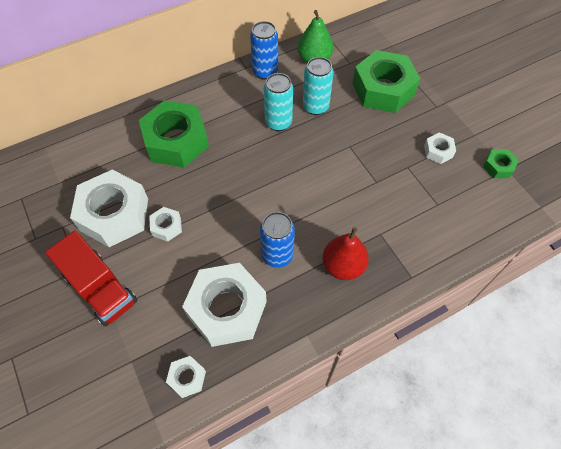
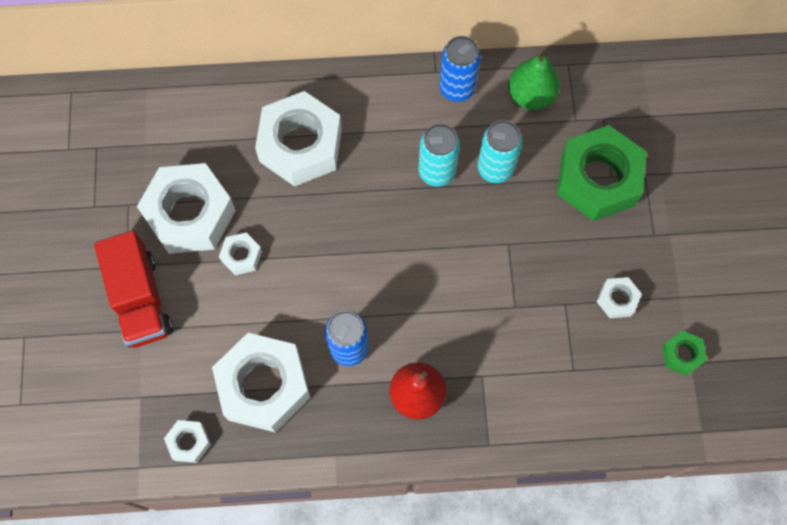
camera: 25 degrees right, 10 degrees up
green nut [139,100,209,168] -> white nut [255,91,342,187]

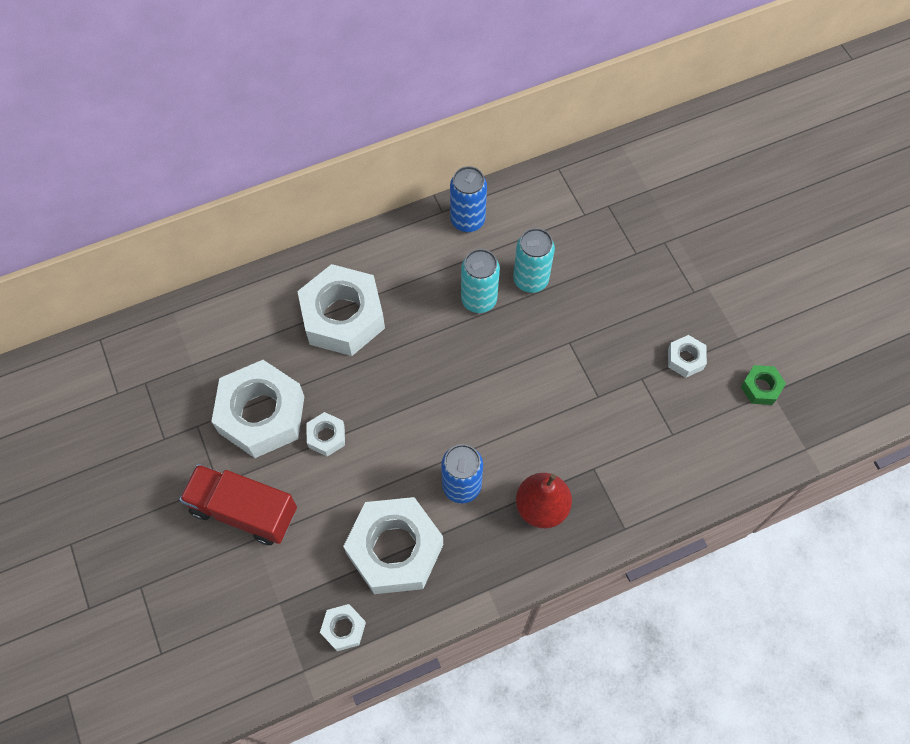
camera: 20 degrees left, 5 degrees down
red truck [94,231,173,348] -> red truck turned 150 degrees clockwise [179,464,297,545]
green pear [508,50,560,110] -> none
green nut [557,125,647,221] -> none

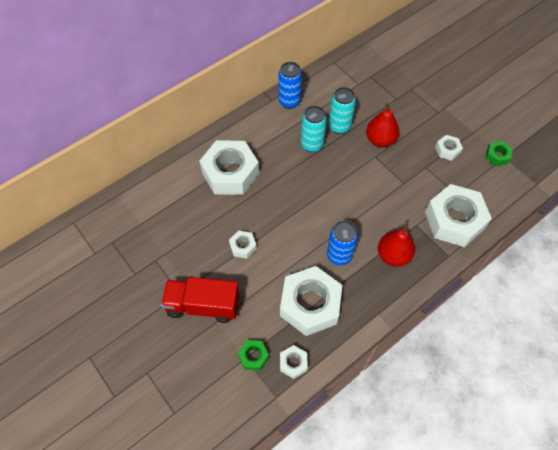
camera: 15 degrees left, 5 degrees down
white nut [211,360,304,458] -> white nut moved to [425,184,492,247]
none -> green nut [238,340,269,371]
none -> red pear [366,103,399,147]

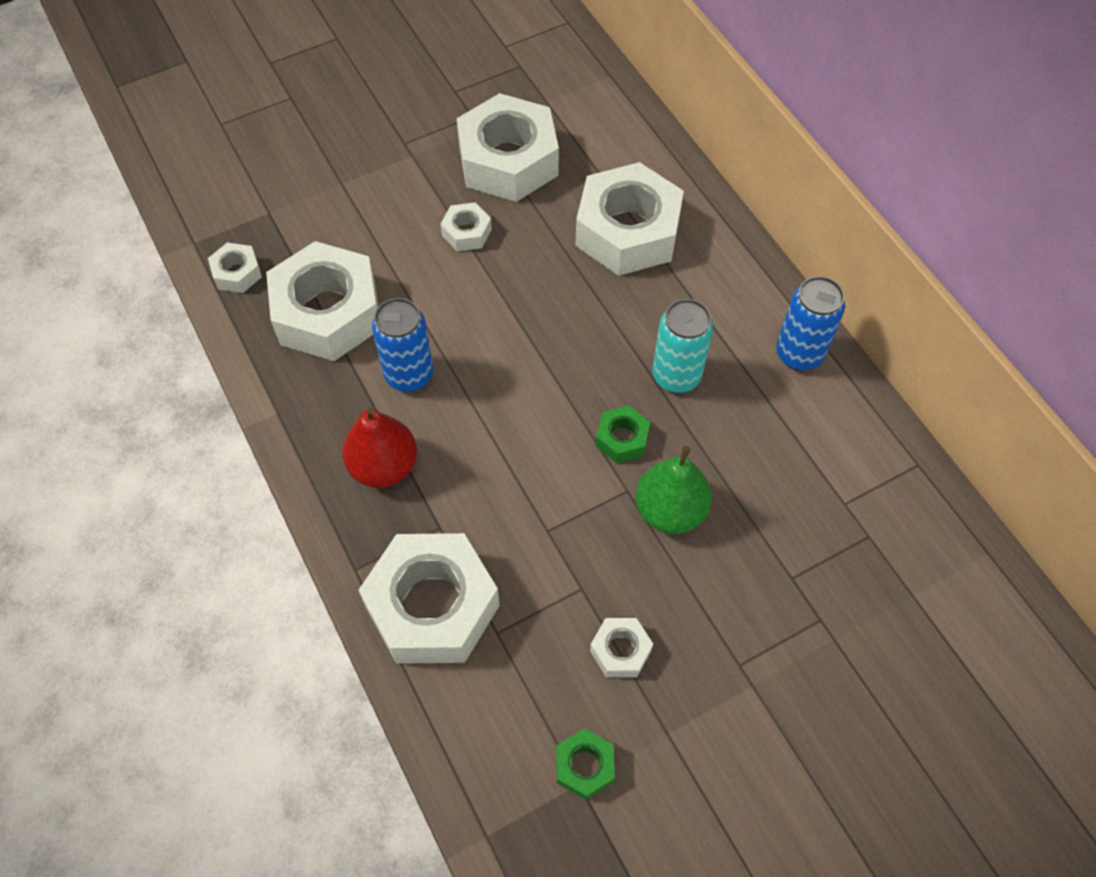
camera: 100 degrees right, 0 degrees up
red truck [161,277,239,323] -> none
green nut [238,340,269,371] -> green nut moved to [596,405,650,463]
turquoise can [329,87,356,134] -> none
red pear [366,103,399,147] -> green pear [636,446,712,534]
none -> white nut [457,93,559,202]

